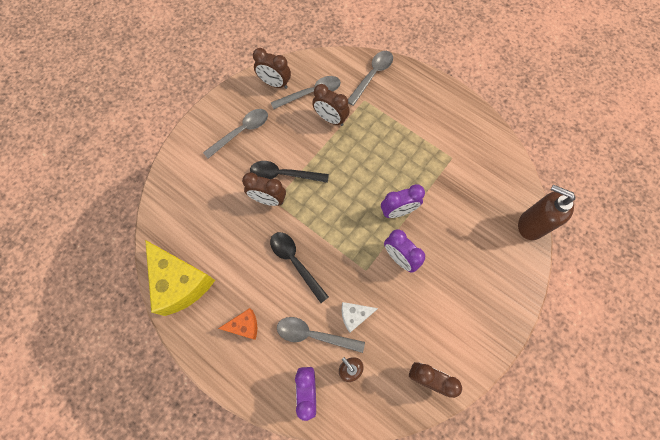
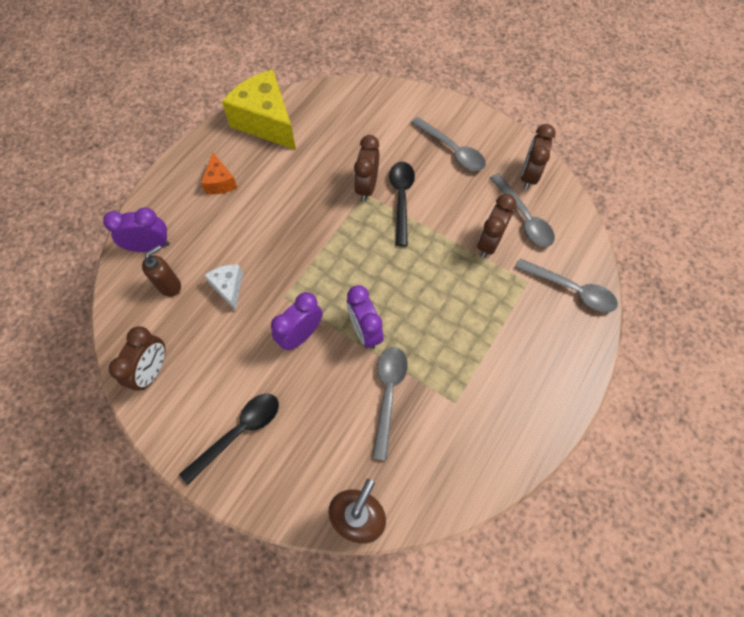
camera: 85 degrees right, 5 degrees down
yellow cheese [145,240,215,316] -> yellow cheese turned 90 degrees clockwise [222,70,296,150]
black spoon [270,232,329,303] -> black spoon moved to [179,394,279,485]
grey spoon [277,317,365,353] -> grey spoon moved to [372,347,408,461]

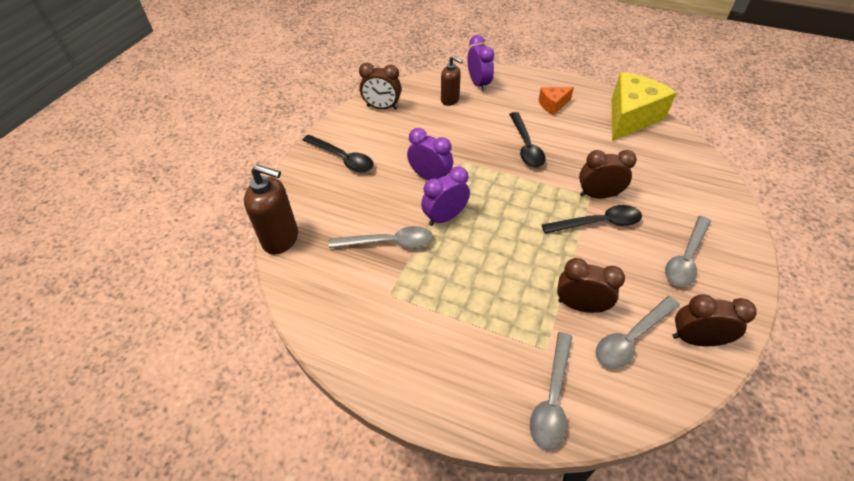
camera: 80 degrees right, 15 degrees down
white cheese [204,264,243,311] -> none
none -> black spoon [509,112,546,167]

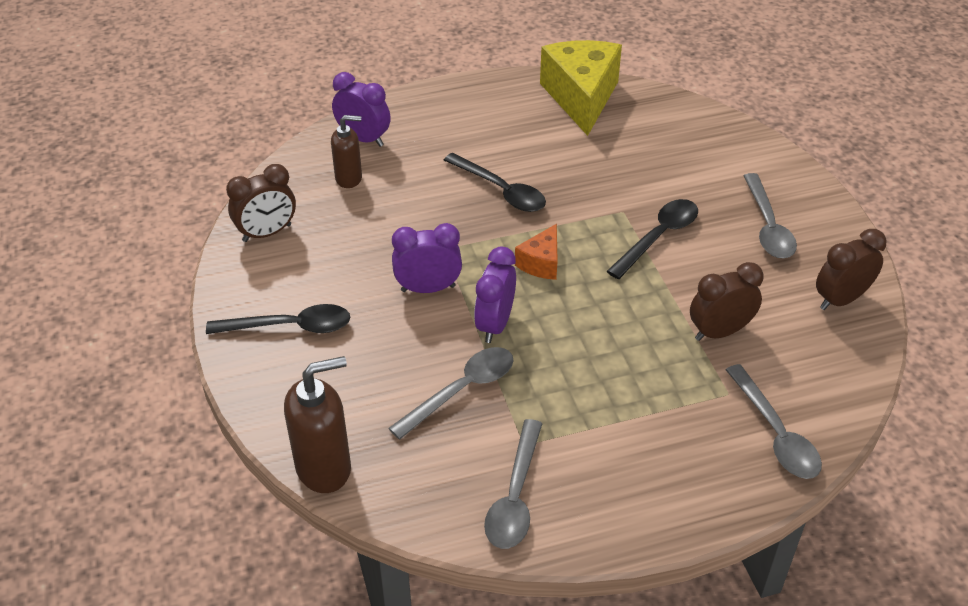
camera: 40 degrees left, 5 degrees down
orange cheese [539,87,574,115] -> orange cheese moved to [515,224,558,280]
brown clock [579,150,637,199] -> none
grey spoon [596,296,680,369] -> grey spoon moved to [484,419,543,549]

